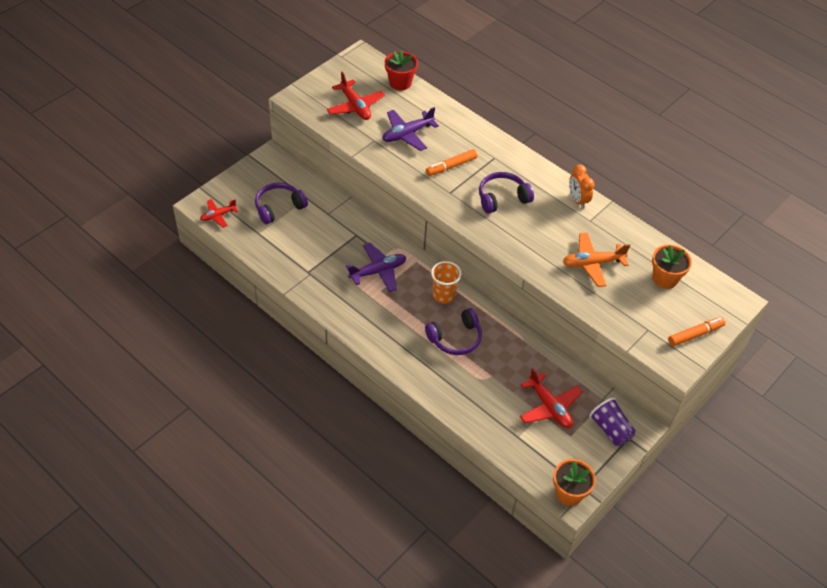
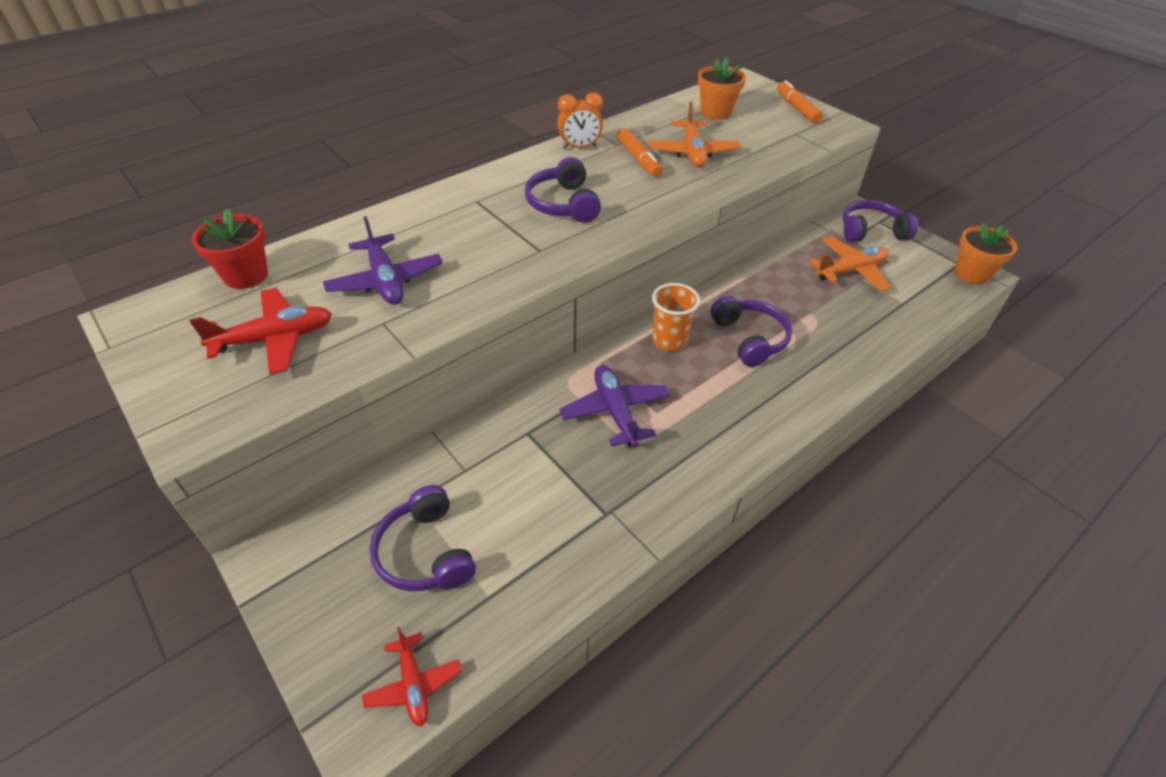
camera: 80 degrees left, 5 degrees down
orange marker [426,149,477,176] -> orange marker moved to [617,128,663,177]
red plane [520,368,582,428] -> orange plane [809,237,891,291]
purple cup [589,397,636,446] -> purple headphones [843,200,918,242]

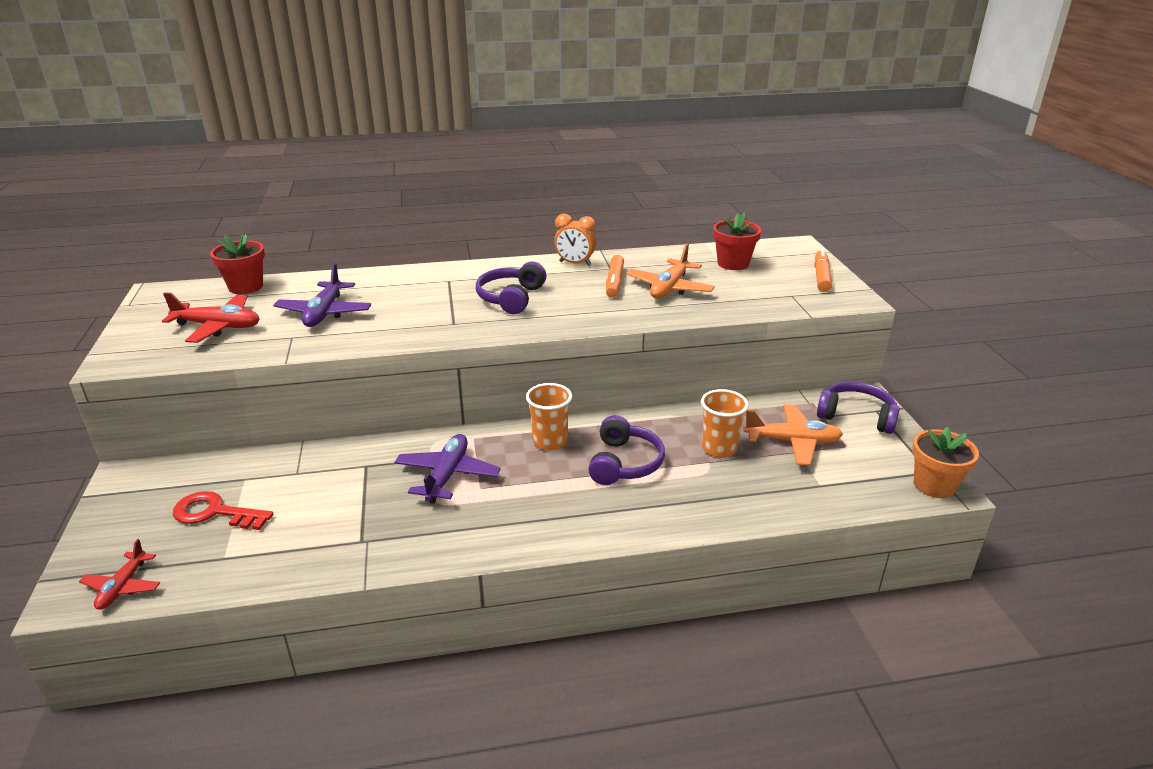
camera: 30 degrees right, 15 degrees down
purple headphones [370,485,476,591] -> red key [173,491,273,530]
orange flower pot [698,57,746,120] -> red flower pot [713,212,761,270]
none -> orange cup [701,389,749,458]

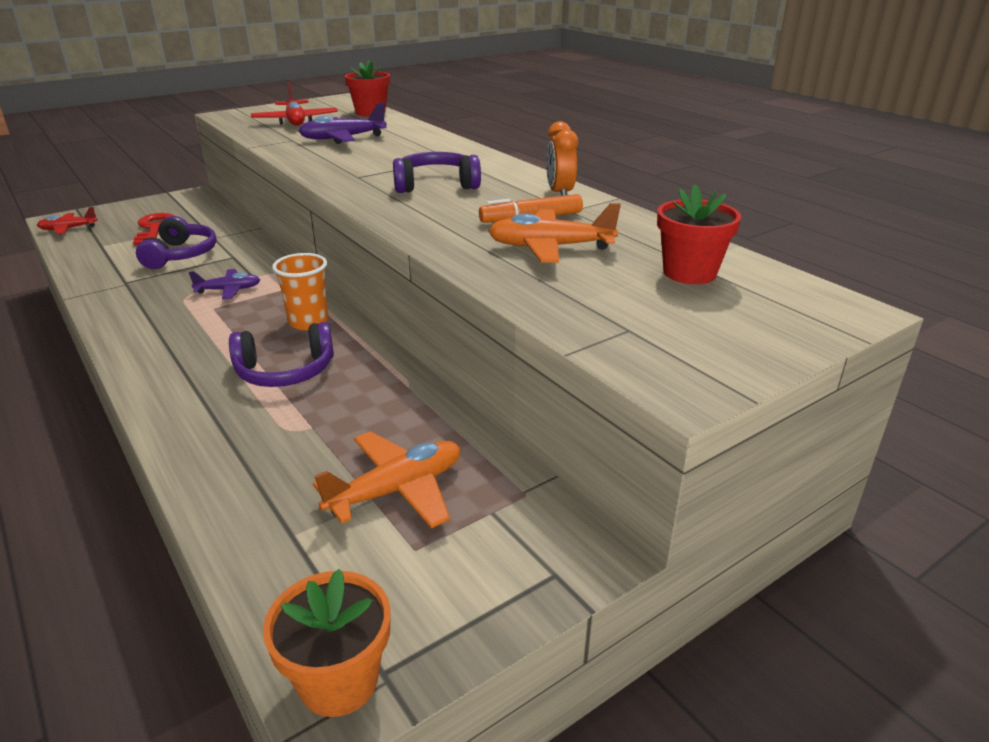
camera: 65 degrees right, 0 degrees up
purple plane [394,434,501,504] -> purple plane [189,269,260,299], size x0.64
orange cup [701,389,749,458] -> none
orange plane [743,404,843,465] -> orange plane turned 105 degrees counterclockwise [313,431,460,528]
orange marker [814,249,832,292] -> none
purple headphones [817,381,900,434] -> purple headphones moved to [136,216,217,269]

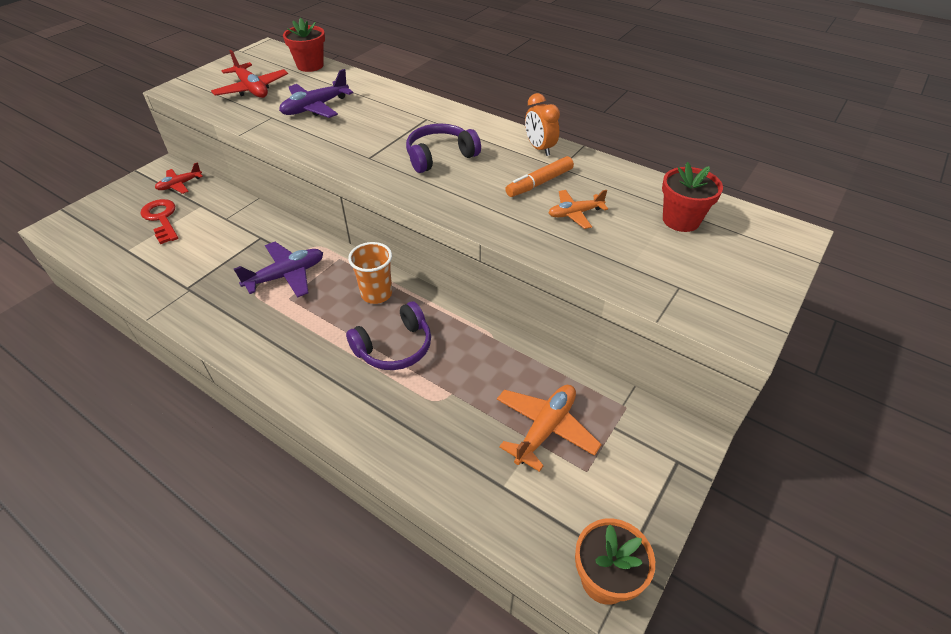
camera: 20 degrees left, 15 degrees up
red plane [37,207,98,234] -> red plane moved to [155,162,203,194]
purple headphones [136,216,217,269] -> none
purple plane [189,269,260,299] -> purple plane [234,242,323,298], size x1.57
orange plane [488,203,621,263] -> orange plane [549,190,608,229], size x0.64

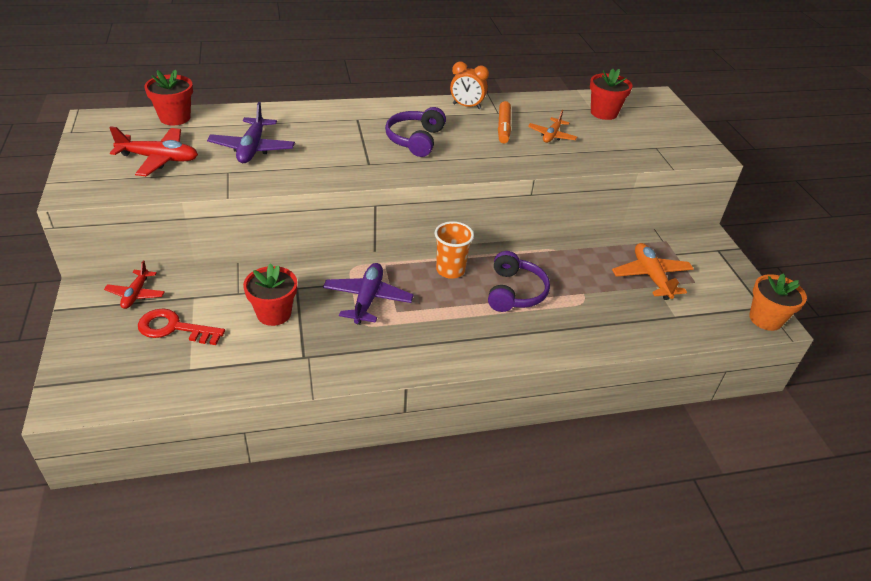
camera: 50 degrees left, 5 degrees down
none -> red flower pot [243,263,297,326]

